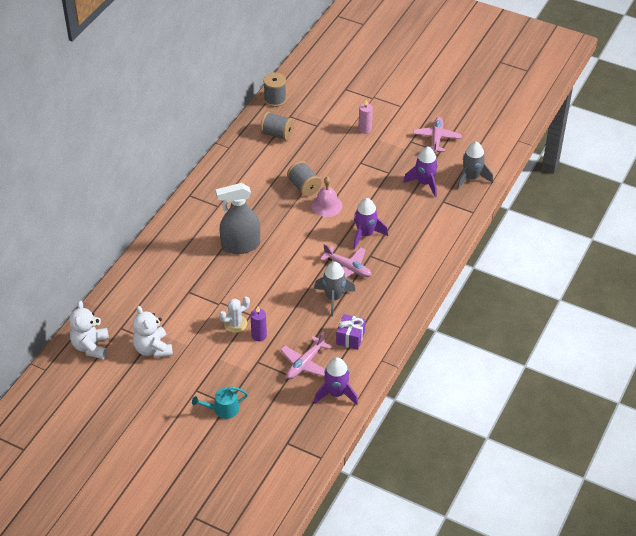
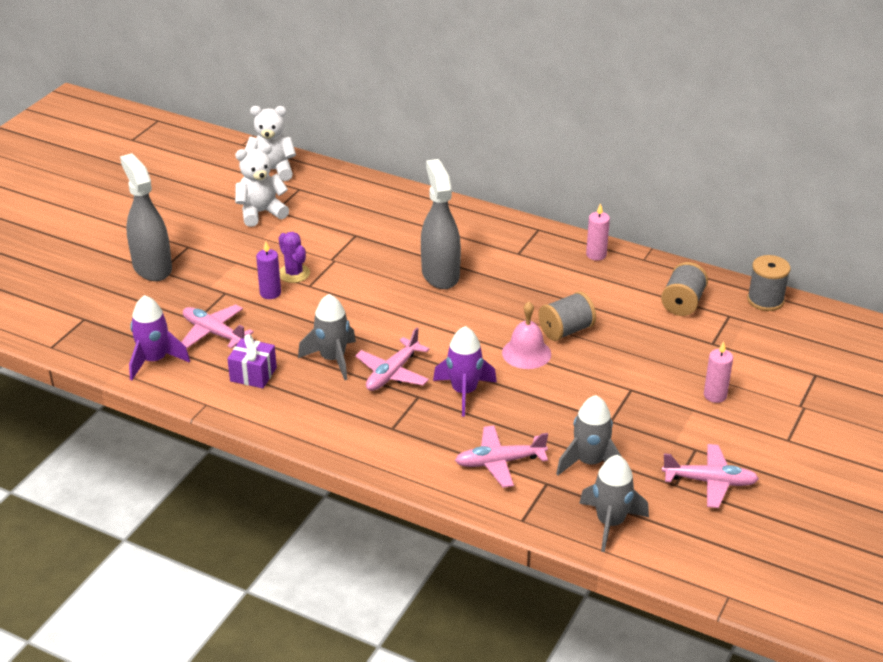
camera: 90 degrees right, 10 degrees down
turquoise watering can [192,387,248,419] -> grey spray bottle [120,153,172,281]
white cactus [219,296,250,333] -> purple cactus [279,232,310,283]
purple rocket [403,147,438,197] -> grey rocket [556,395,622,475]
none -> pink plane [455,425,548,488]
none -> pink candle [586,203,610,261]

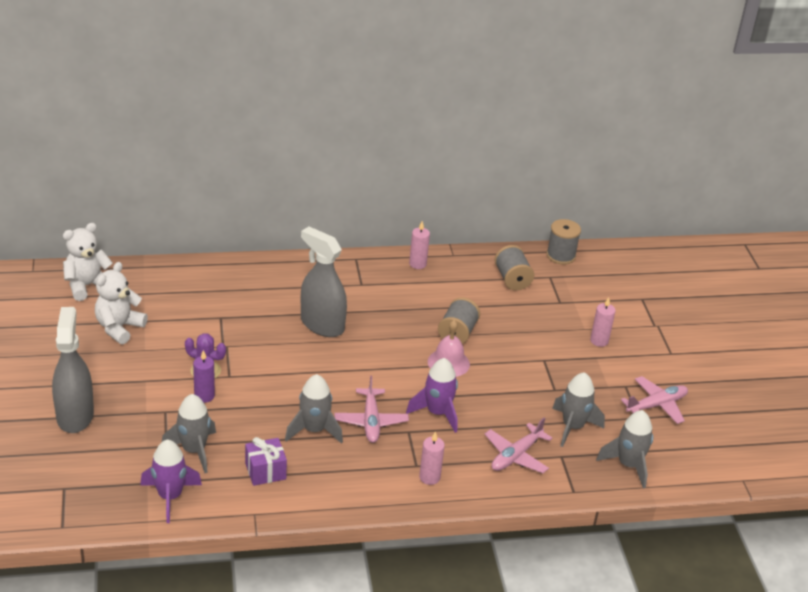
camera: 40 degrees left, 0 degrees up
grey spray bottle [120,153,172,281] -> grey spray bottle turned 60 degrees clockwise [52,307,94,433]
pink plane [181,304,254,349] -> grey rocket [162,394,216,473]
none -> pink candle [419,431,445,485]

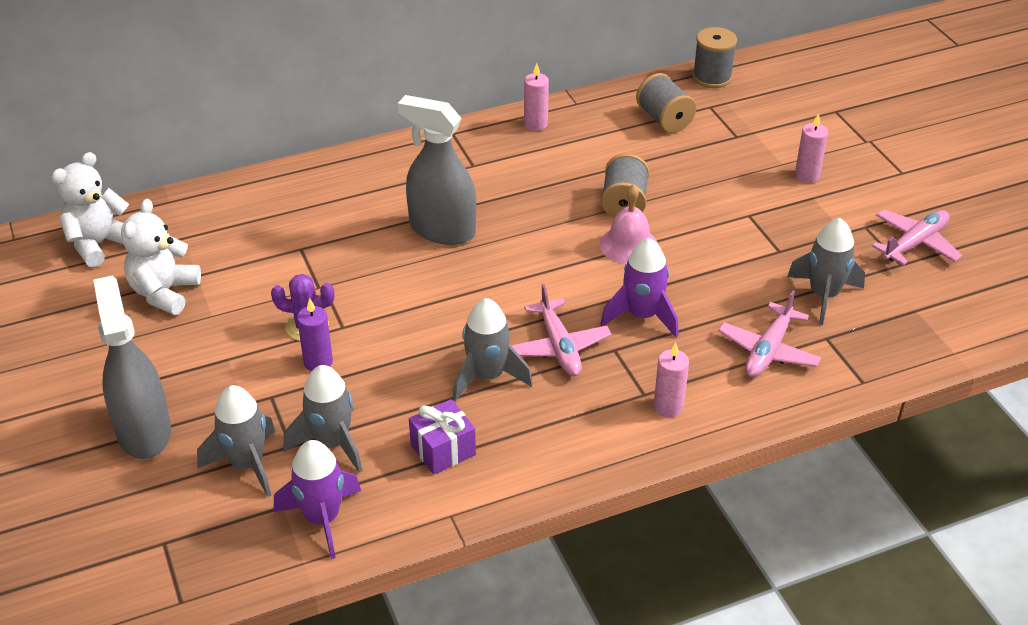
camera: 10 degrees left, 5 degrees up
grey rocket [596,410,653,489] -> grey rocket moved to [197,385,276,497]

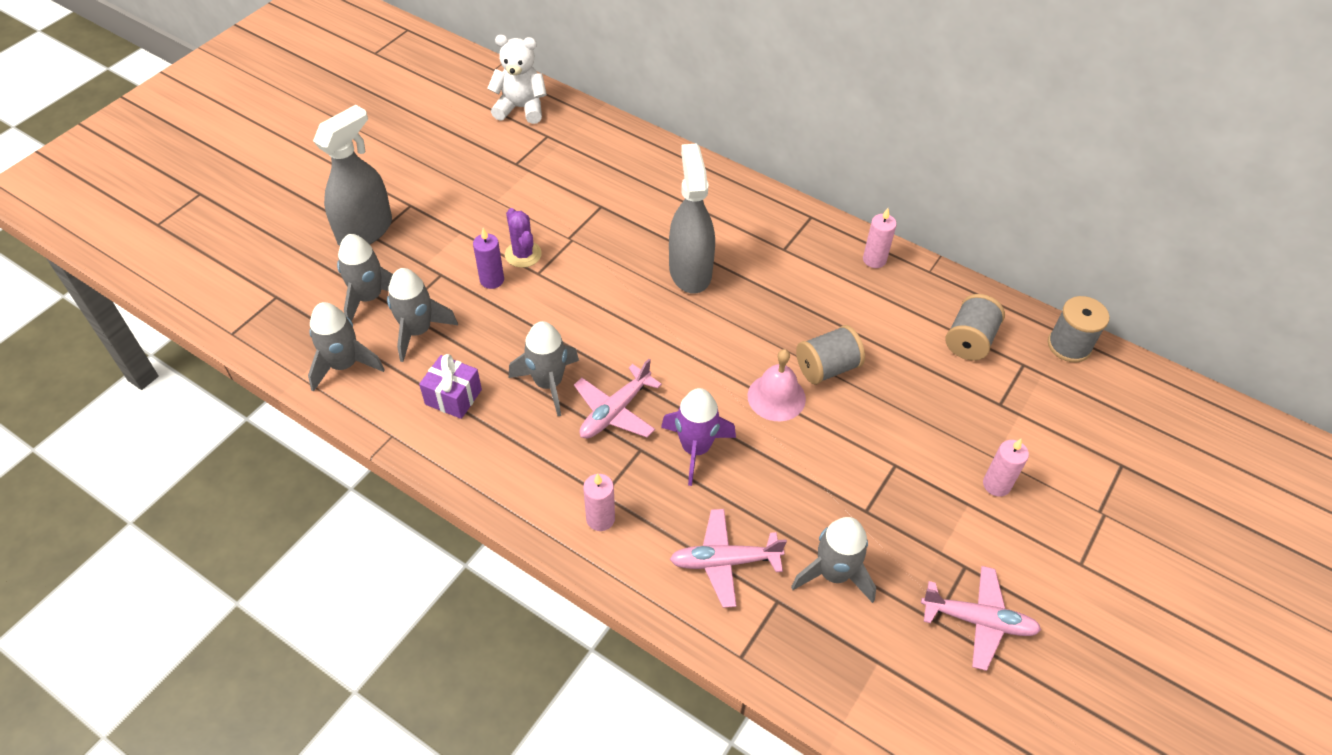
camera: 55 degrees right, 10 degrees up
white teddy bear [121,199,201,315] -> none
purple rocket [274,440,361,559] -> grey rocket [308,302,385,392]

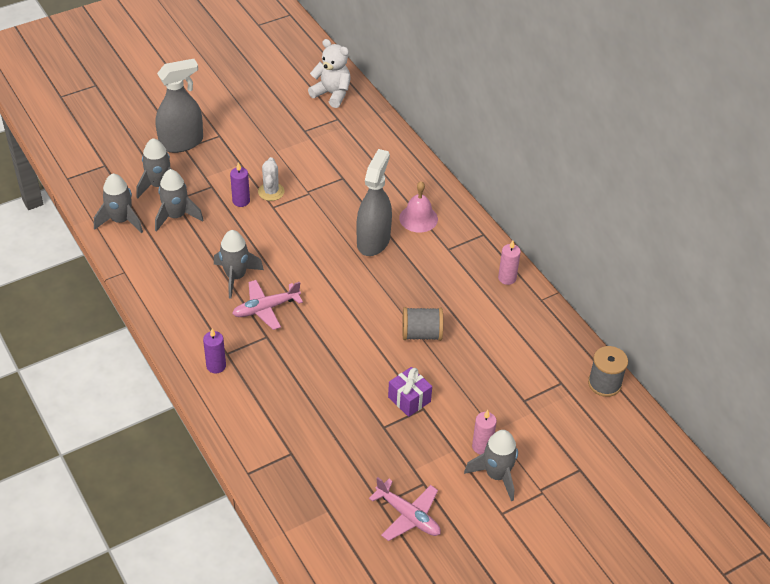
camera: 25 degrees right, 5 degrees down
purple gift [419,354,482,419] -> purple gift moved to [388,367,432,417]
purple cactus [505,208,542,268] -> white cactus [258,157,285,201]
pink candle [583,473,615,531] -> purple candle [203,329,226,373]
purple rocket [661,388,736,486] -> none
pink plane [670,509,787,608] -> none
pink bell [748,349,806,421] -> pink bell moved to [399,181,438,233]
grey rocket [791,517,876,603] -> grey rocket moved to [464,430,518,501]
grey spool [946,294,1005,361] -> none

